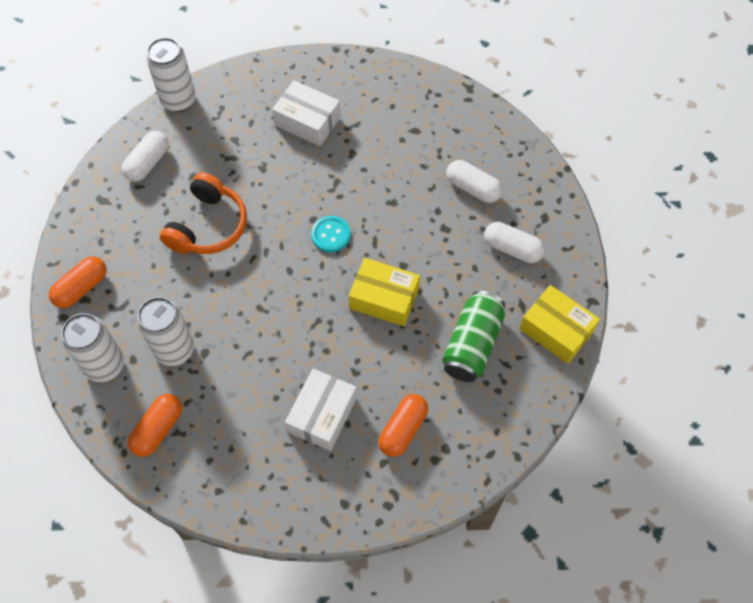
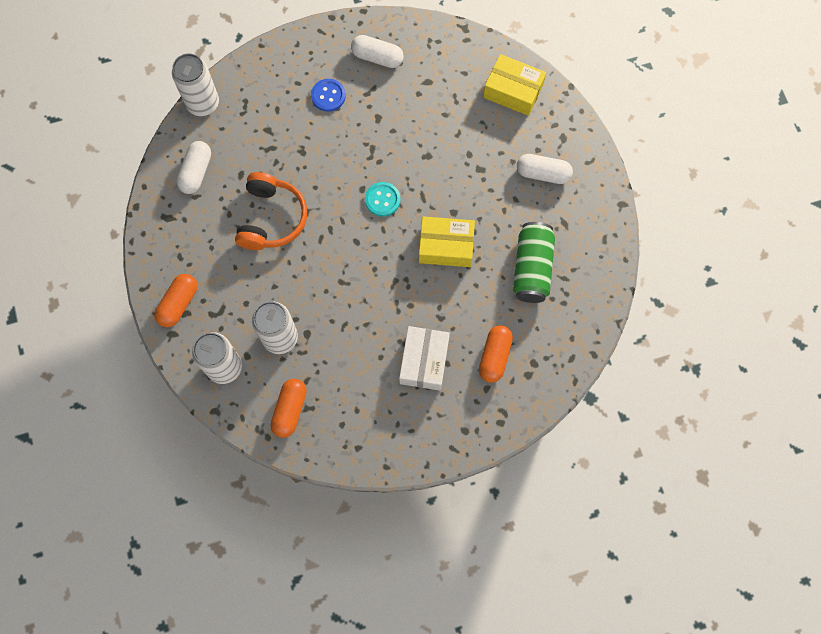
camera: 15 degrees left, 10 degrees up
white box [272,80,341,146] -> blue button [311,79,346,112]
white capsule [446,160,503,203] -> white capsule moved to [351,35,404,68]
yellow box [520,285,600,364] -> yellow box moved to [483,54,546,116]

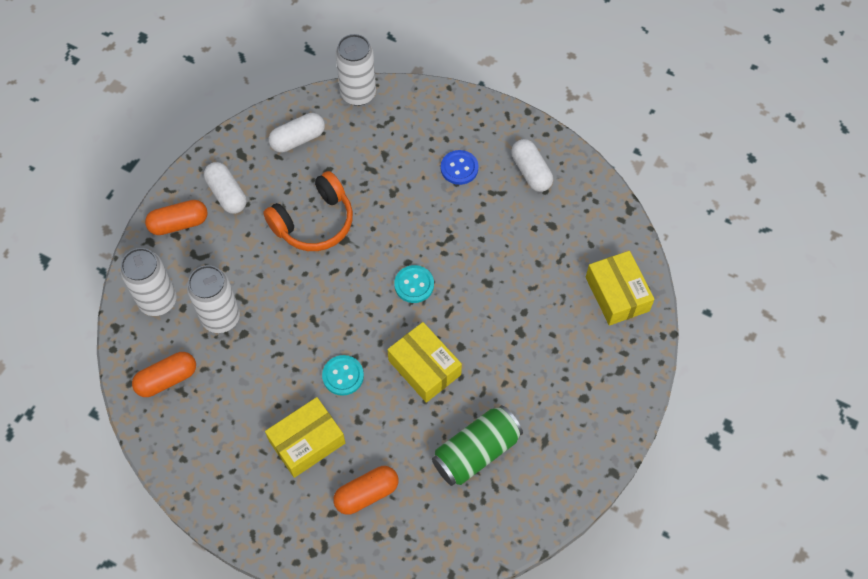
camera: 45 degrees right, 10 degrees down
white box [399,326,450,391] -> yellow box [265,397,345,478]
white capsule [517,154,573,184] -> white capsule moved to [204,162,247,214]
none -> turquoise button [322,355,364,396]

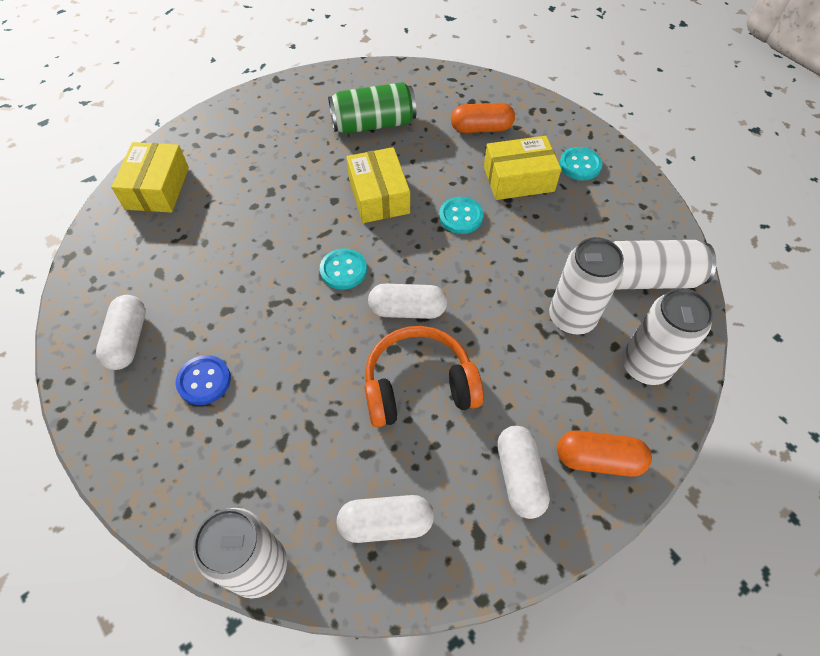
camera: 155 degrees left, 5 degrees down
orange capsule [132,352,196,397] -> white can [613,240,716,289]
none -> white capsule [368,284,447,319]
none -> turquoise button [559,147,603,181]

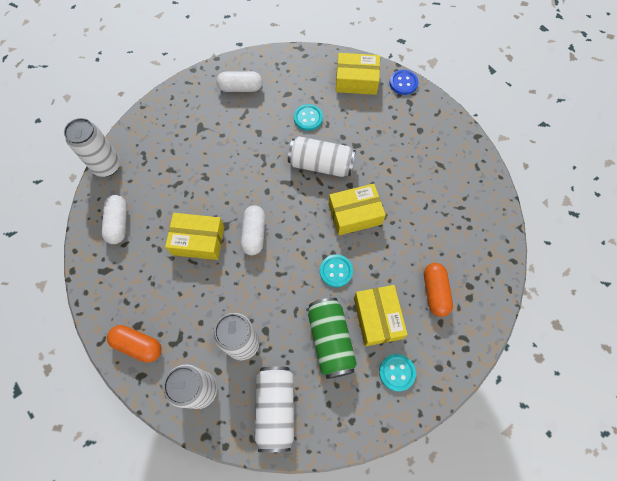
camera: 90 degrees right, 10 degrees up
blue button [176,355,231,405] -> blue button moved to [390,70,418,95]
turquoise button [320,248,367,290] -> turquoise button moved to [294,104,323,131]
green can [328,82,416,134] -> green can moved to [308,298,357,379]
orange headphones [365,326,484,427] -> yellow box [165,213,224,260]
white capsule [497,426,550,519] -> none
orange capsule [557,430,652,477] -> orange capsule turned 75 degrees counterclockwise [107,325,162,363]
none -> white can [288,136,356,177]

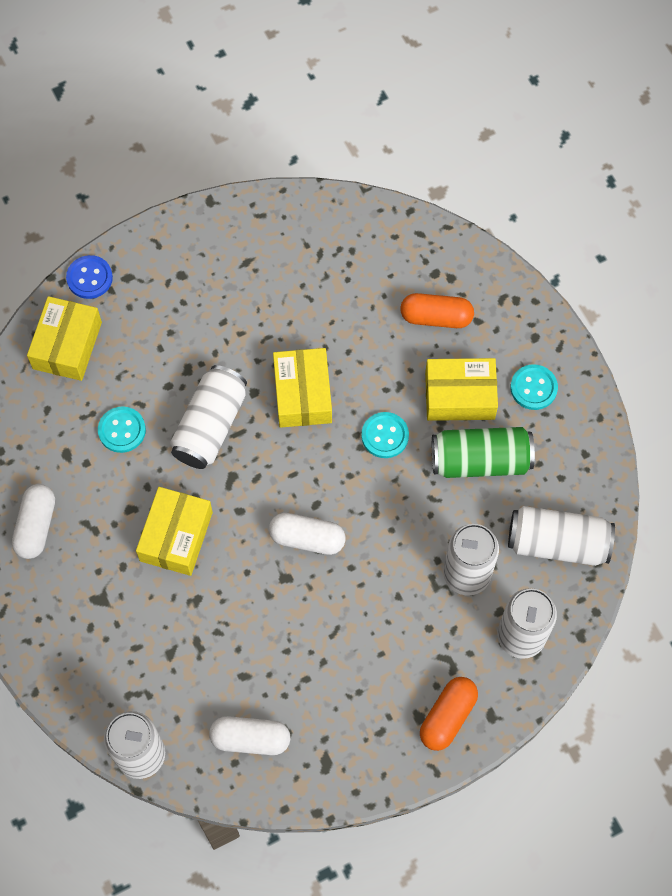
camera: 80 degrees left, 0 degrees up
yellow box [165,213,224,260] -> yellow box moved to [136,487,213,576]

